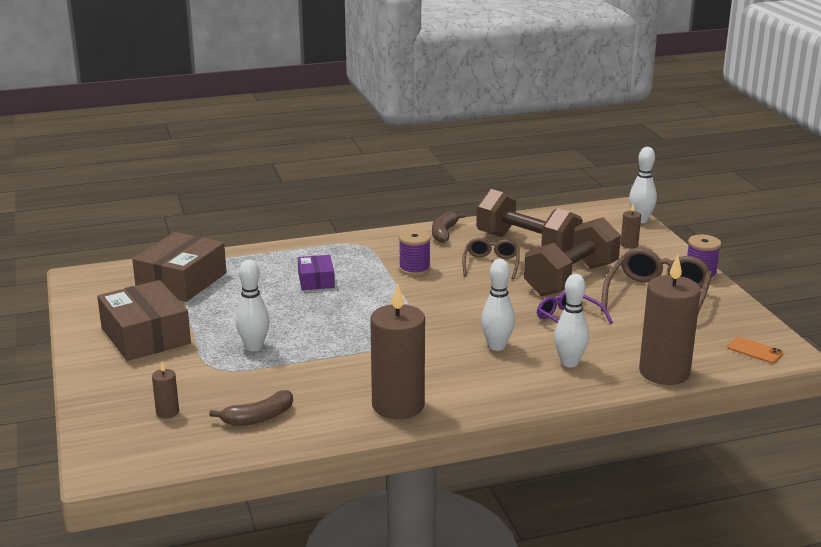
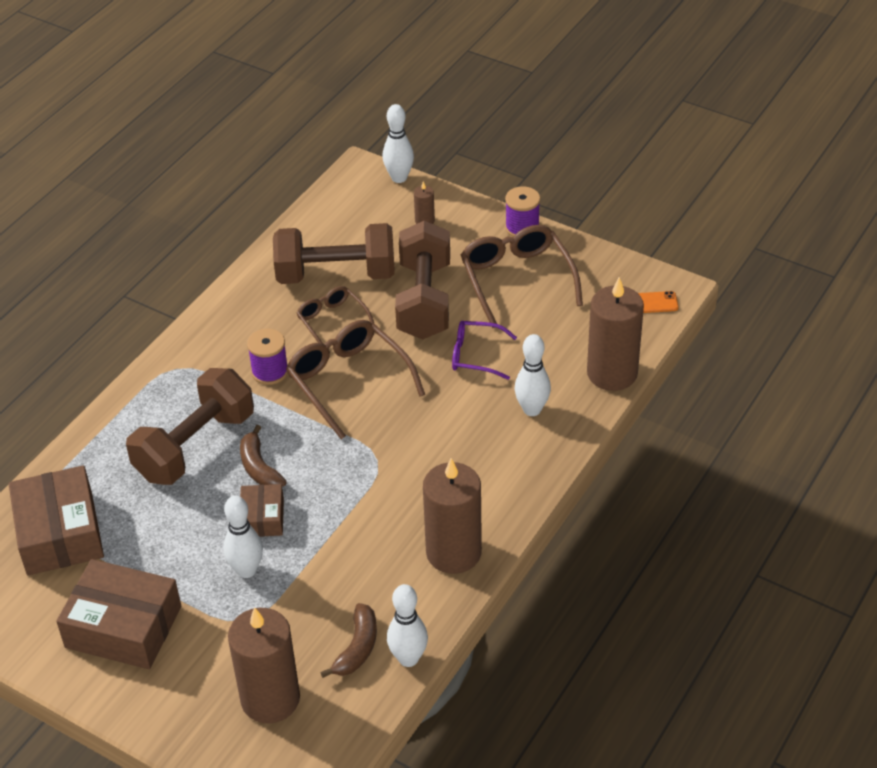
camera: 40 degrees left, 20 degrees up
brown candle [152,362,179,418] -> brown candle [228,607,300,723], size x2.33
purple box [298,255,335,290] -> brown dumbbell [126,368,254,485]
brown banana [432,211,466,243] -> brown banana moved to [240,425,287,486]
white bowling pin [481,259,515,351] -> white bowling pin moved to [387,584,428,667]
none -> brown box [240,484,284,537]
none -> brown glasses [286,320,425,439]

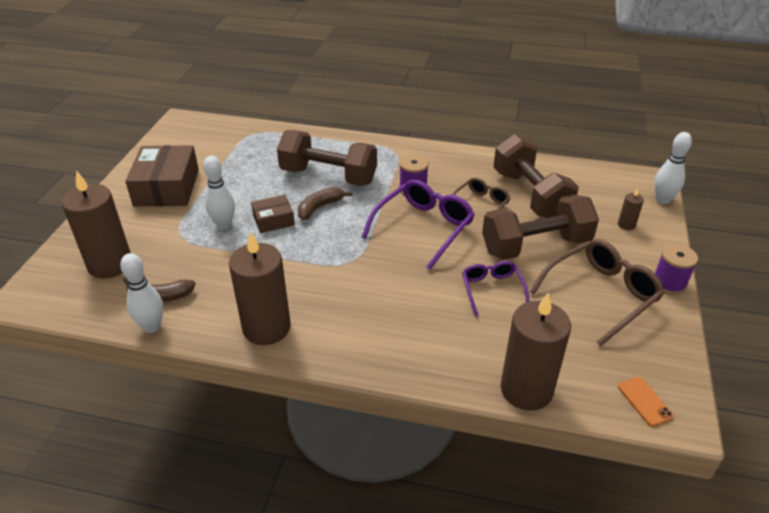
camera: 70 degrees right, 5 degrees down
brown box [9,465,104,575] -> none
brown glasses [286,320,425,439] -> purple glasses [362,180,475,270]
white bowling pin [515,334,551,416] -> none

